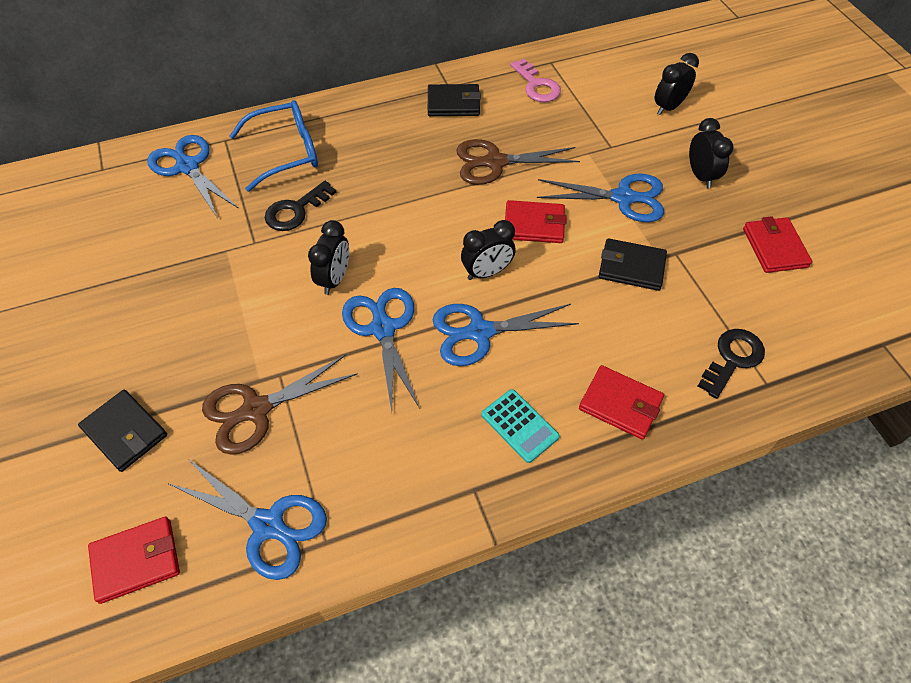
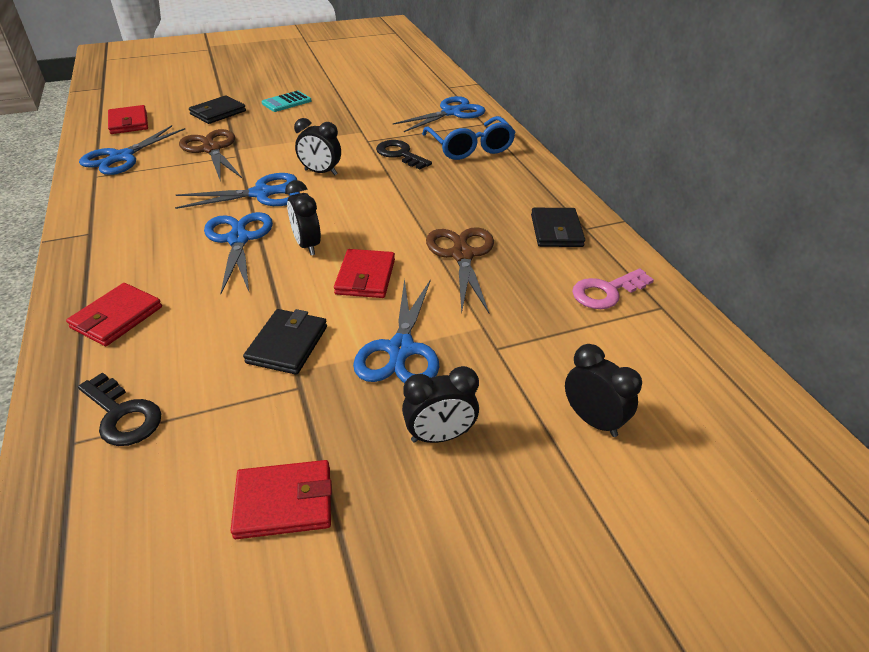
camera: 90 degrees right, 15 degrees down
turquoise calculator [481,389,560,463] -> turquoise calculator moved to [261,91,312,112]

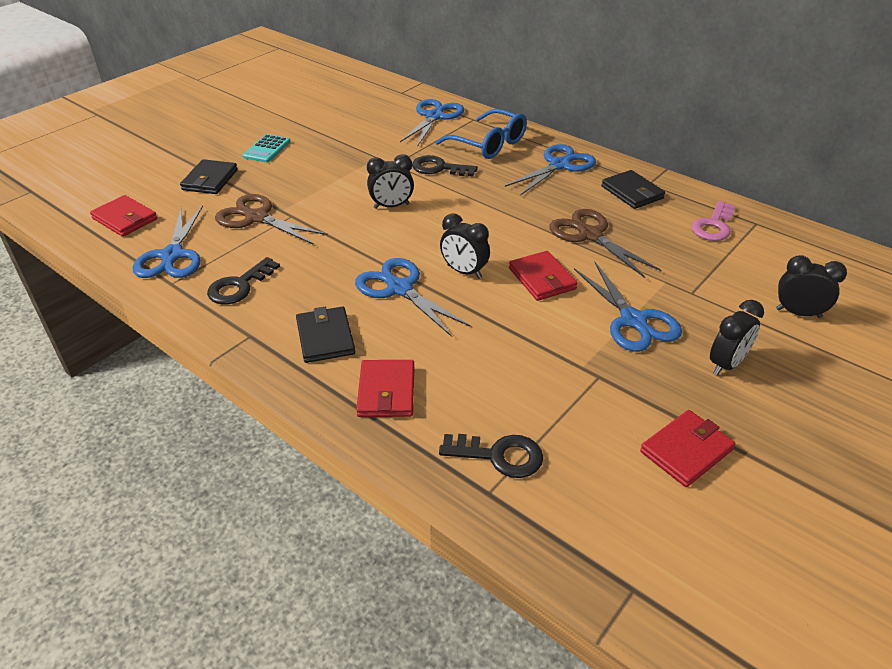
camera: 30 degrees left, 0 degrees up
blue scissors [175,173,300,209] -> blue scissors moved to [505,144,596,196]
black wallet [243,309,327,375] -> black wallet moved to [296,307,355,363]
none -> black key [207,257,280,305]

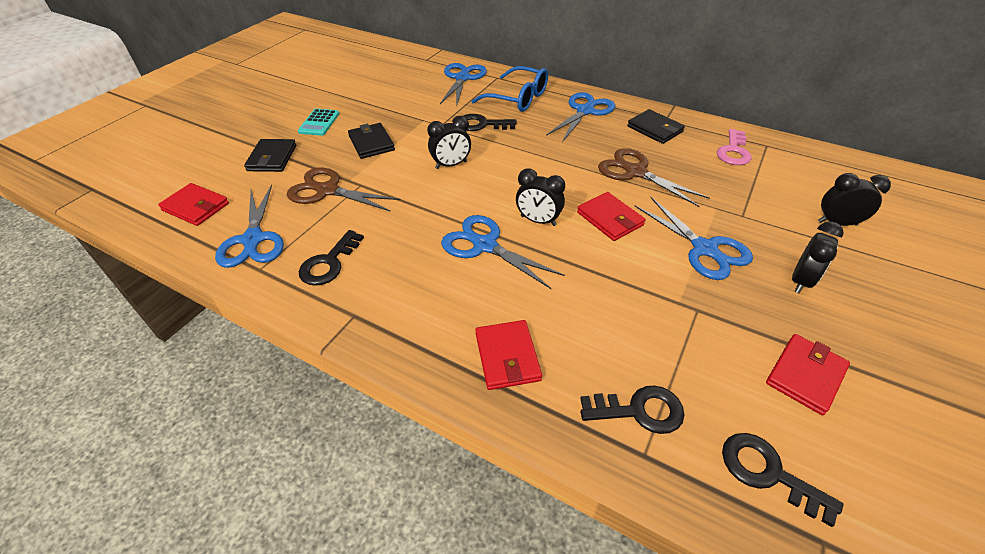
camera: 10 degrees left, 5 degrees up
black wallet [296,307,355,363] -> black wallet moved to [348,123,395,159]
none -> black key [722,433,843,527]

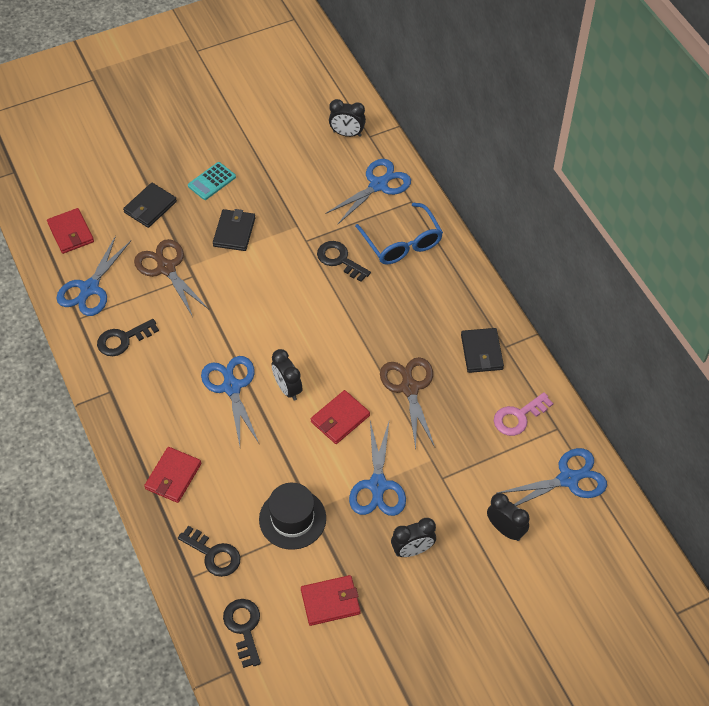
camera: 35 degrees right, 10 degrees up
black clock [427,116,471,169] -> black clock moved to [329,99,366,137]
blue scissors [546,92,615,142] -> blue scissors moved to [497,448,607,506]
red wallet [577,192,645,241] -> red wallet turned 45 degrees clockwise [311,390,370,444]
none -> black hat [259,483,326,550]

